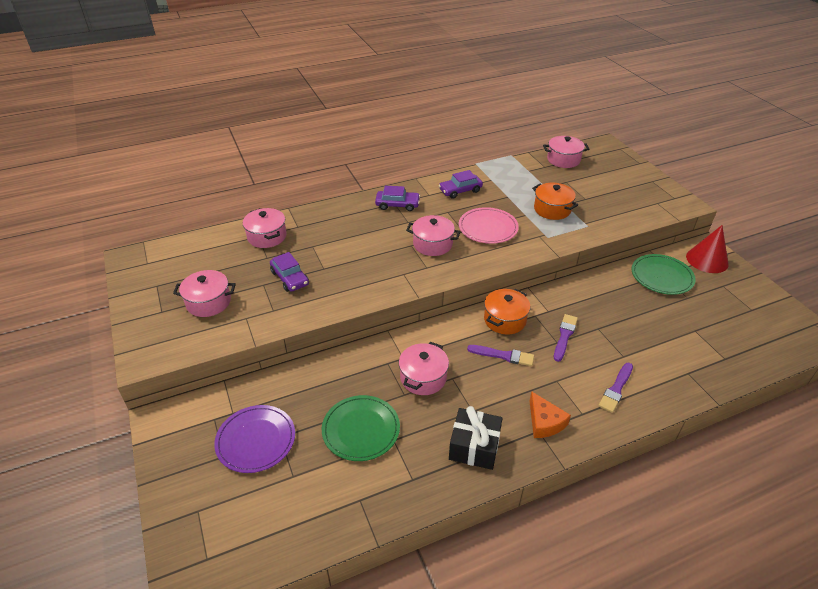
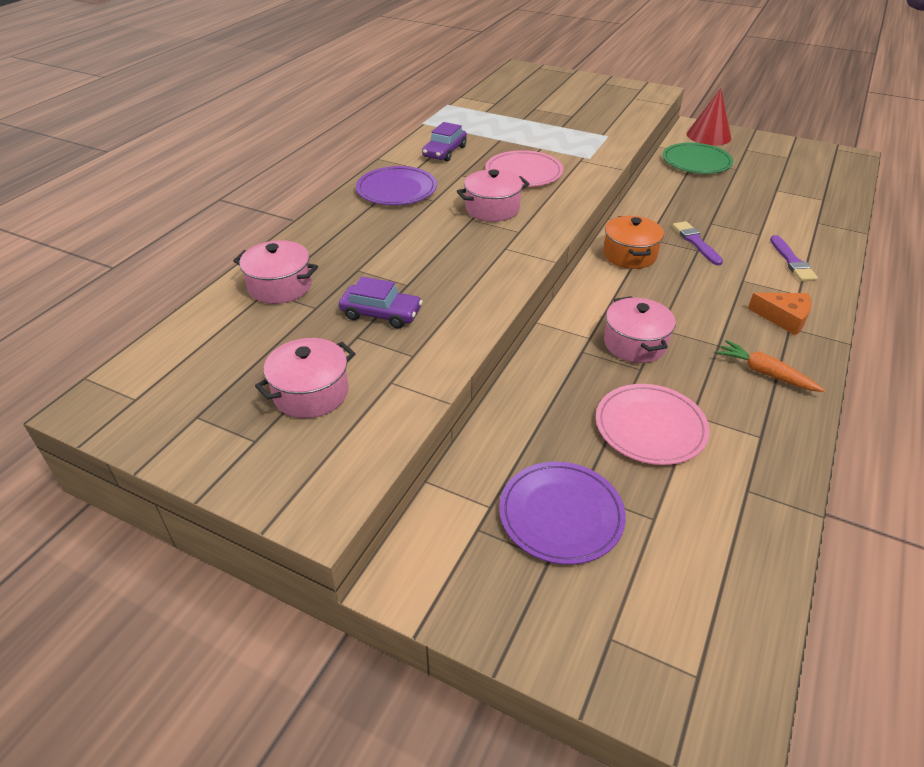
camera: 40 degrees left, 0 degrees up
green plate [322,395,400,461] -> pink plate [596,384,710,465]
purple car [375,186,420,211] -> purple plate [356,166,437,205]
black gift [449,406,503,470] -> orange carrot [716,340,825,392]
purple brush [467,345,534,366] -> none
orange pot [532,183,578,220] -> none
pink pot [543,136,589,168] -> none

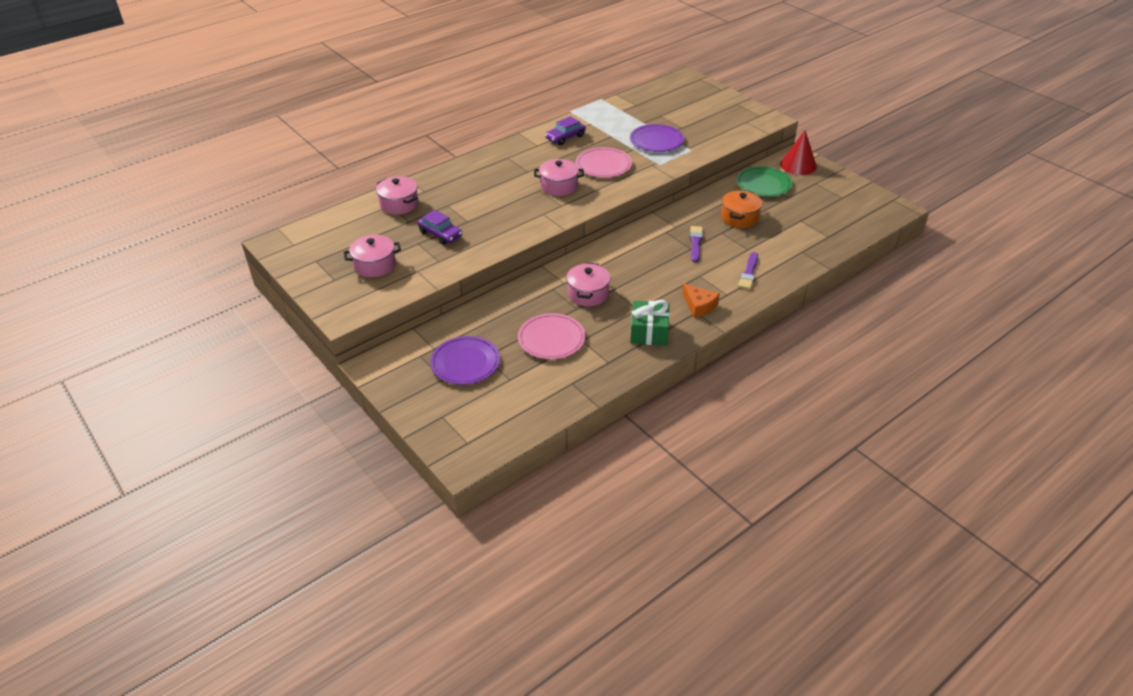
camera: 25 degrees right, 0 degrees up
purple plate [356,166,437,205] -> purple plate moved to [630,124,684,152]
orange pot [603,216,664,269] -> orange pot moved to [721,190,762,228]
orange carrot [716,340,825,392] -> green gift [630,300,670,346]

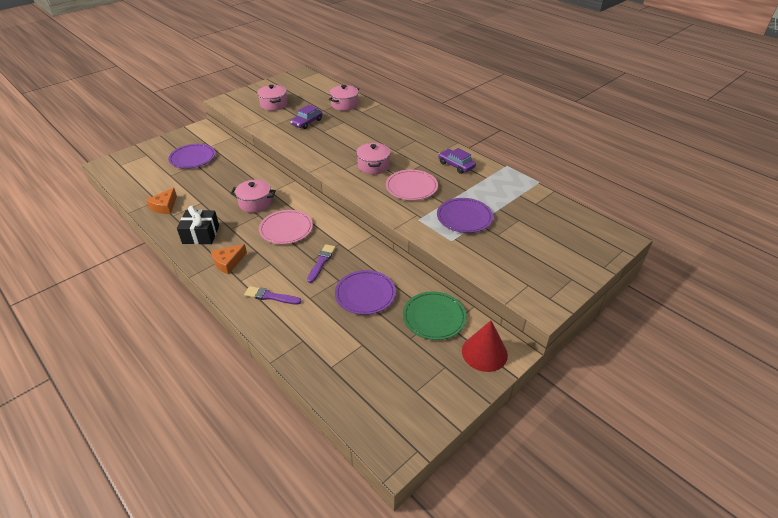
camera: 85 degrees right, 0 degrees up
pink plate [518,313,585,359] -> pink plate moved to [259,210,313,244]
green gift [630,300,670,346] -> black gift [177,206,219,244]
purple brush [690,226,703,262] -> purple brush turned 75 degrees counterclockwise [307,244,336,283]
orange pot [721,190,762,228] -> purple plate [335,270,396,315]
none -> orange cheese [146,188,177,214]

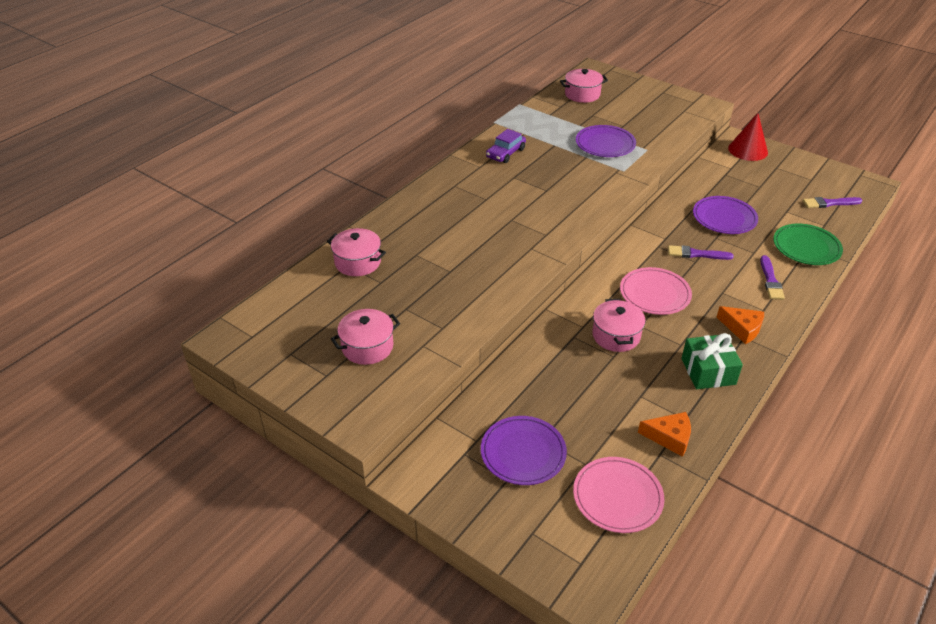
camera: 100 degrees left, 0 degrees up
black gift [177,206,219,244] -> green gift [681,333,743,389]
purple car [290,105,323,129] -> none
pink pot [356,143,391,174] -> pink pot moved to [560,69,608,103]
pink plate [386,170,438,200] -> pink plate moved to [573,457,664,533]
green plate [403,291,467,340] -> green plate moved to [773,224,843,265]
none -> purple brush [803,197,863,208]

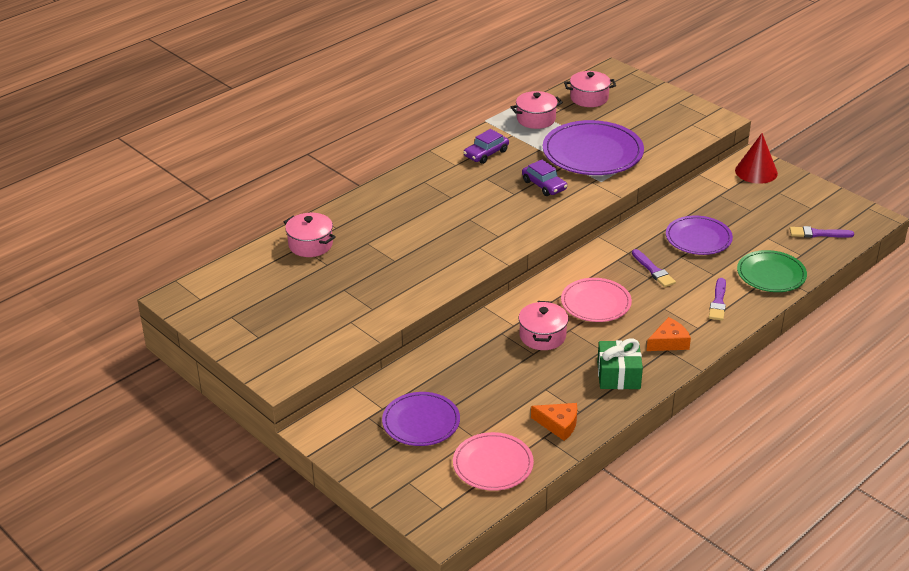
camera: 10 degrees right, 5 degrees down
pink pot [331,309,400,365] -> pink pot moved to [511,91,563,129]
purple plate [576,125,636,157] -> purple plate [543,120,644,175], size x1.60
purple brush [668,245,734,260] -> purple brush turned 135 degrees counterclockwise [632,249,676,287]
orange cheese [717,306,764,344] -> orange cheese turned 75 degrees counterclockwise [647,317,691,351]
none -> purple car [522,160,567,196]

